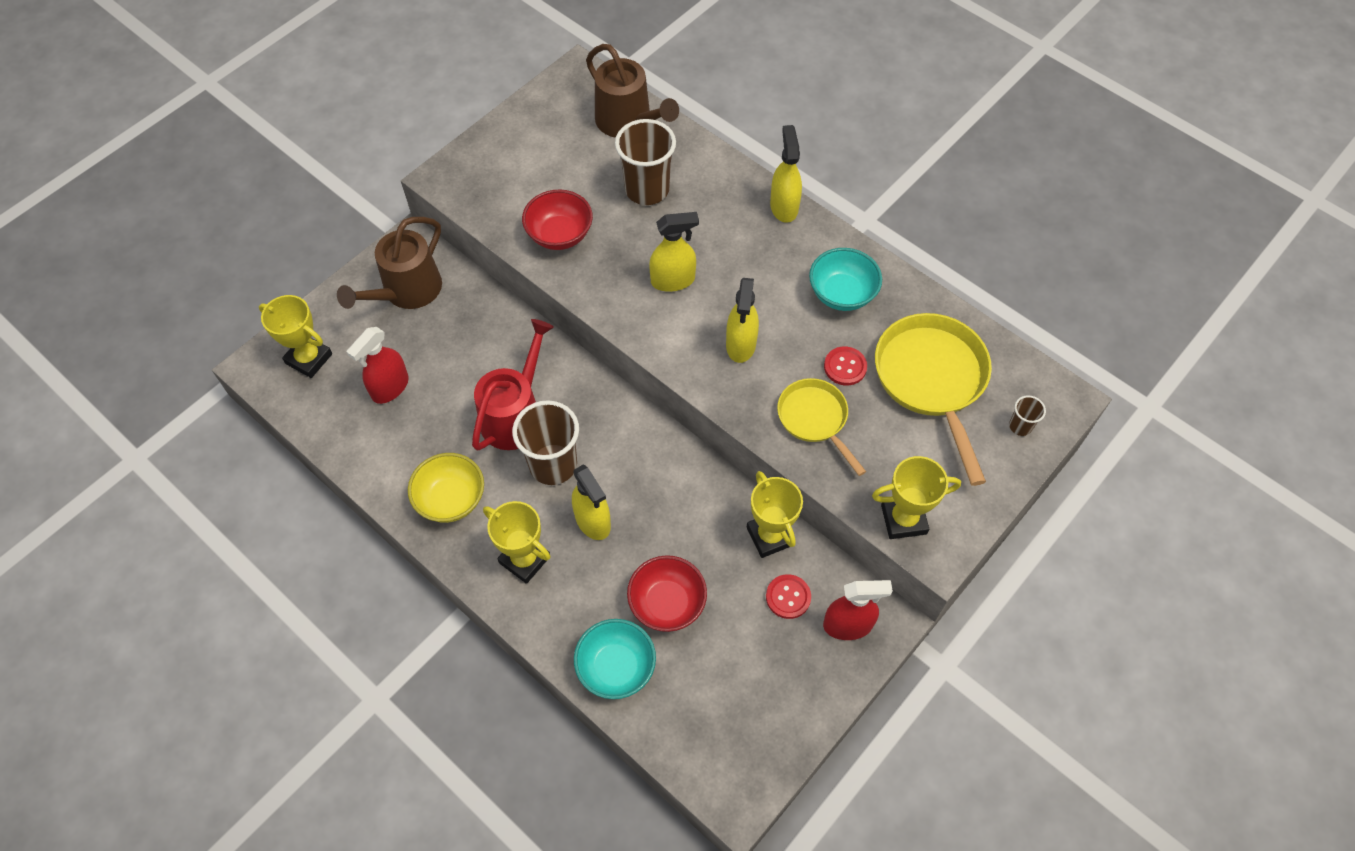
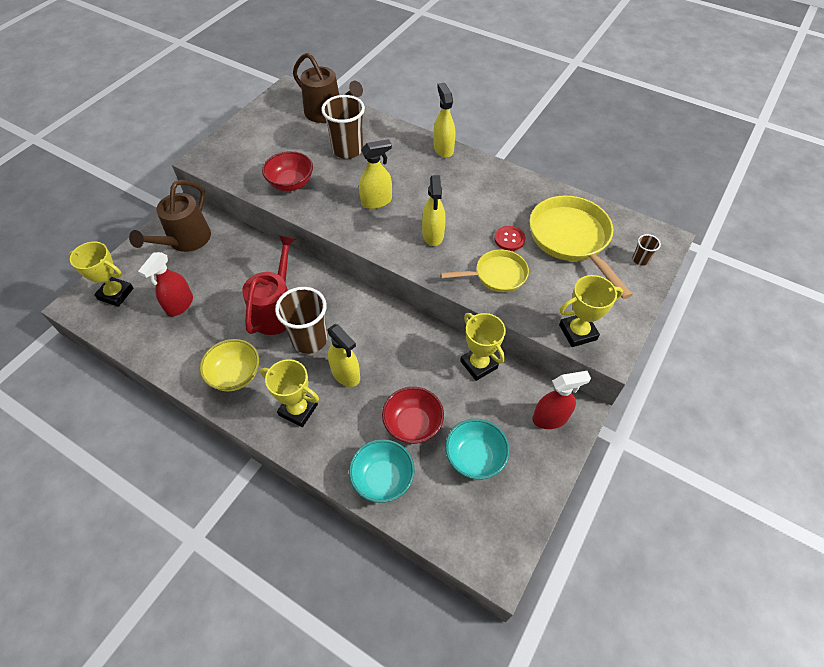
camera: 10 degrees left, 5 degrees down
red button [766,574,811,619] -> none
yellow pan [777,378,866,476] -> yellow pan turned 120 degrees clockwise [440,249,529,292]
turquoise bowl [809,248,882,311] -> turquoise bowl moved to [445,419,510,480]

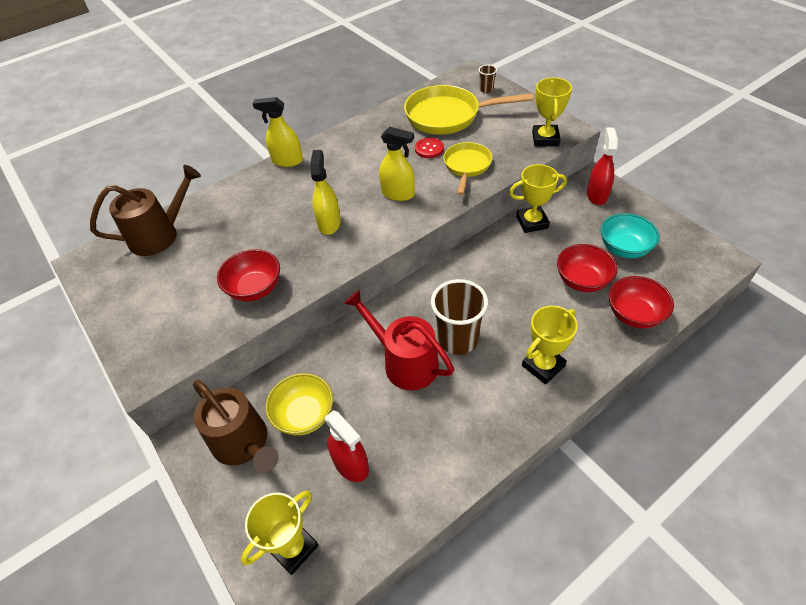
camera: 65 degrees left, 5 degrees down
yellow bowl [200,339,259,391] -> yellow bowl moved to [265,373,333,435]
brown cup [321,95,365,159] -> none
yellow spray bottle [327,324,360,387] -> none
turquoise bowl [349,439,415,503] -> red bowl [609,276,674,328]

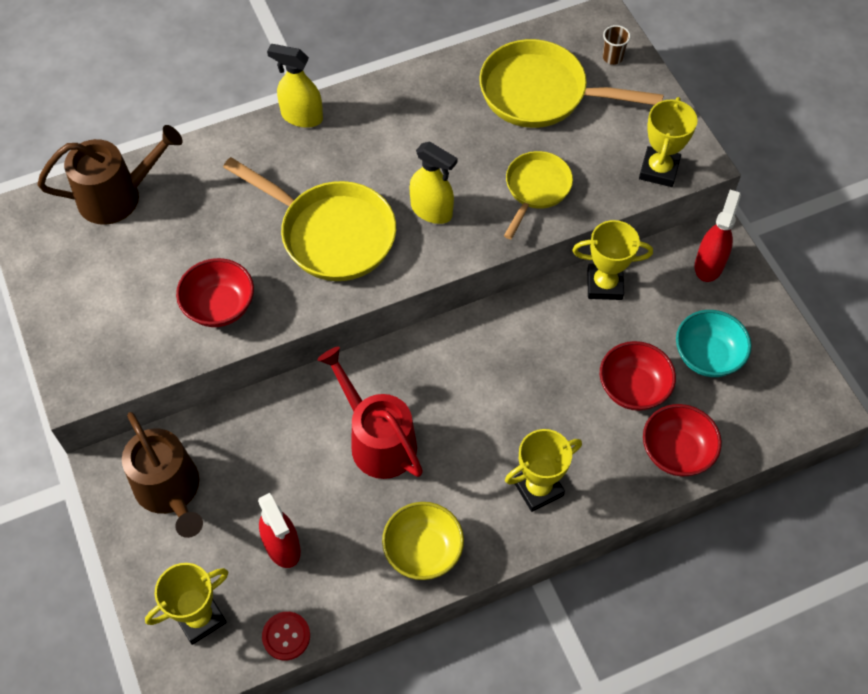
camera: 10 degrees right, 10 degrees up
yellow bowl [265,373,333,435] -> yellow bowl moved to [382,502,464,580]
yellow spray bottle [310,150,341,235] -> yellow pan [223,157,396,281]
red button [415,138,444,158] -> red button moved to [262,612,310,660]
brown cup [431,279,488,355] -> none

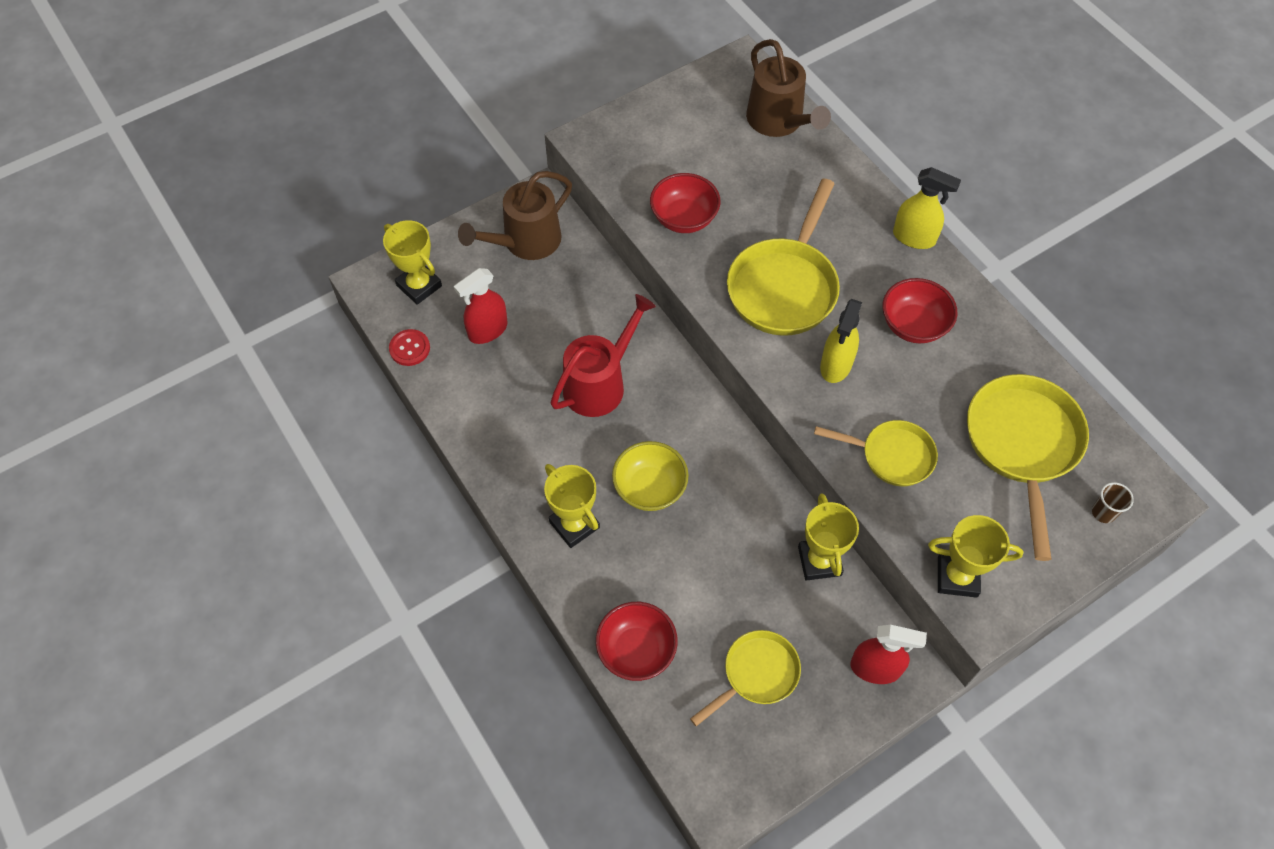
camera: 80 degrees right, 0 degrees up
yellow spray bottle [267,44,323,128] -> yellow spray bottle turned 105 degrees clockwise [893,167,961,249]
yellow bowl [382,502,464,580] -> yellow bowl moved to [612,441,688,511]
red bowl [600,341,676,411] -> red bowl moved to [882,278,957,343]
turquoise bowl [676,310,752,377] -> yellow pan [690,630,801,726]

